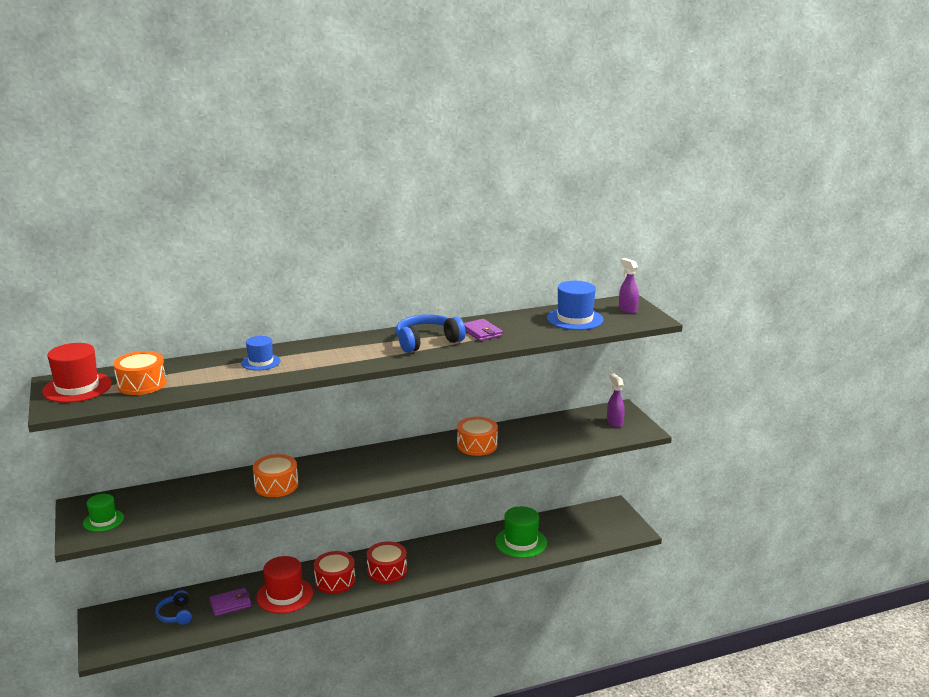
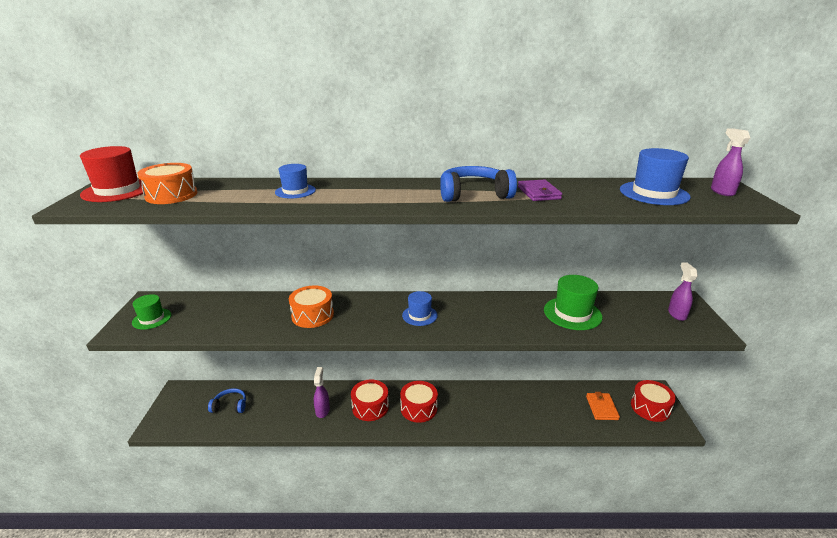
camera: 20 degrees right, 5 degrees up
blue headphones [155,590,192,625] -> blue headphones turned 90 degrees clockwise [208,388,246,413]
purple wallet [209,588,251,616] -> none
red hat [256,556,313,614] -> purple spray bottle [314,367,330,418]
orange drum [457,417,498,456] -> none
green hat [495,506,547,558] -> green hat moved to [544,275,603,330]
none -> blue hat [402,291,438,326]
none -> orange wallet [586,392,620,420]
none -> red drum [631,380,676,422]

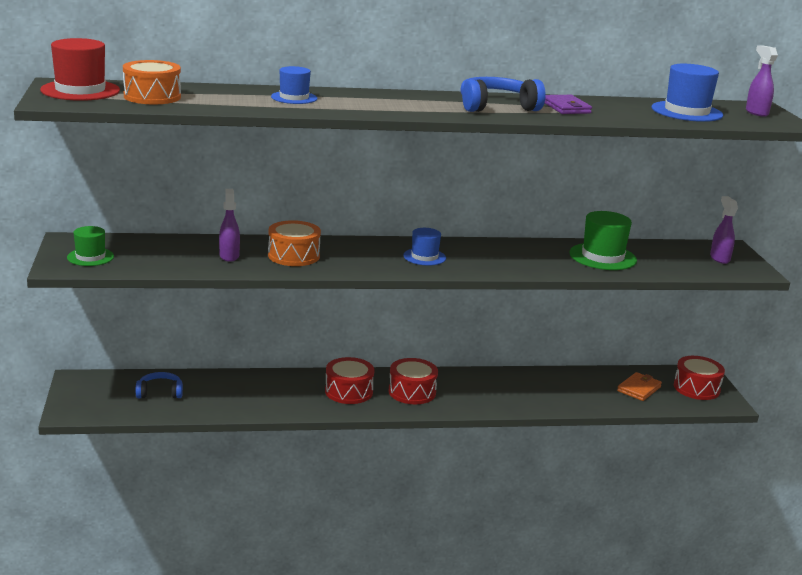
camera: 10 degrees left, 5 degrees down
purple spray bottle [314,367,330,418] -> purple spray bottle moved to [219,189,240,262]
orange wallet [586,392,620,420] -> orange wallet turned 45 degrees clockwise [617,372,662,401]

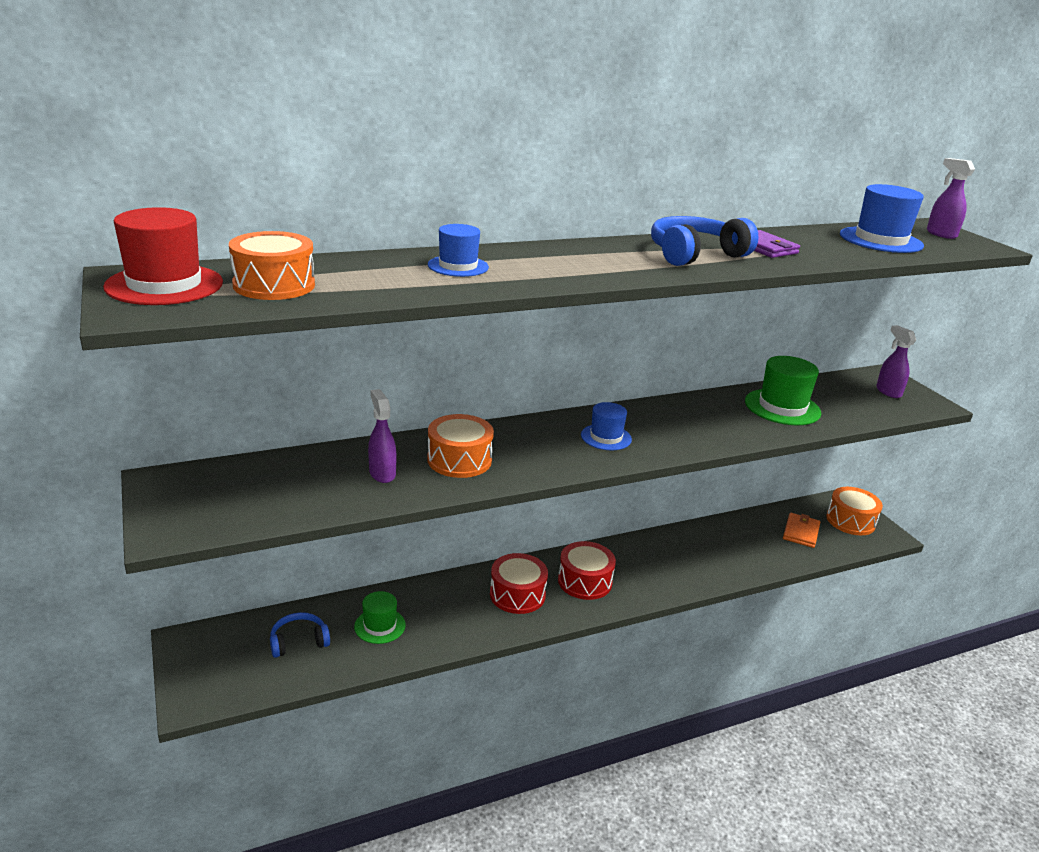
camera: 15 degrees left, 5 degrees up
green hat [67,226,114,266] -> green hat moved to [354,591,406,644]
red drum [674,356,725,400] -> orange drum [826,487,883,535]

